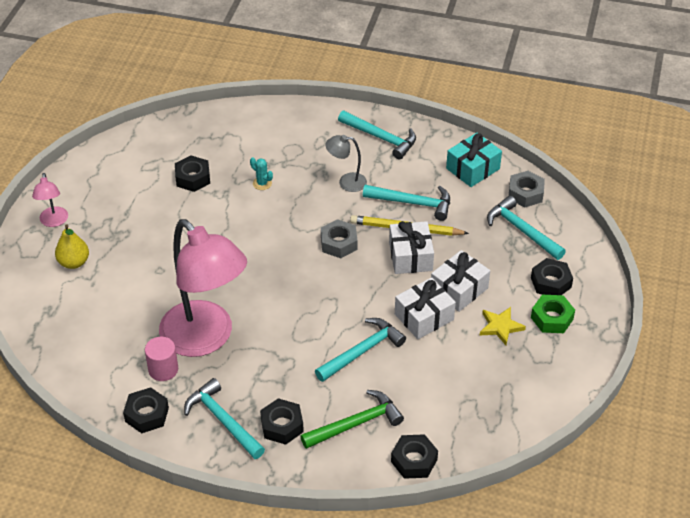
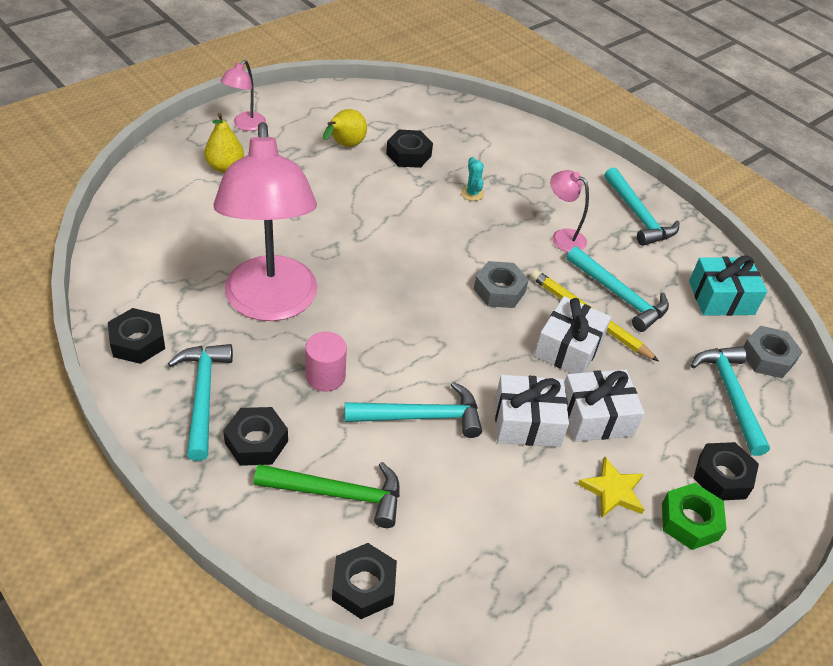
camera: 30 degrees right, 0 degrees up
pink cylinder [145,337,178,381] -> pink cylinder moved to [305,332,347,392]
grey lamp [326,135,367,192] -> pink lamp [550,170,589,252]
none -> yellow pear [323,109,367,147]

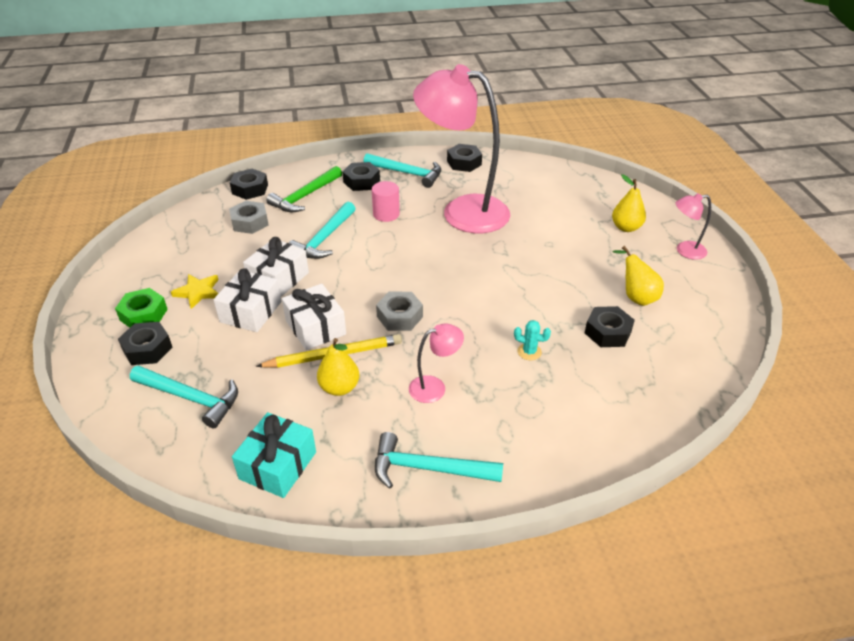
camera: 125 degrees right, 5 degrees down
pink lamp [221,60,266,131] -> pink lamp turned 60 degrees counterclockwise [675,193,711,260]
turquoise hammer [567,246,669,332] -> yellow pear [317,338,359,396]
grey nut [743,326,803,378] -> grey nut moved to [229,201,269,234]

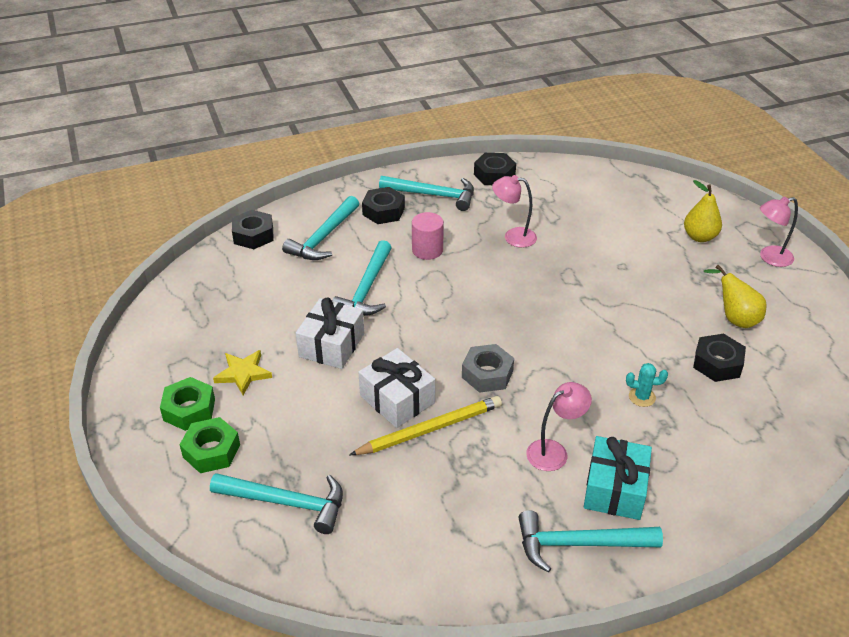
camera: 10 degrees left, 0 degrees up
black nut [118,322,172,365] -> green nut [180,417,240,473]
white gift [213,268,281,332] -> none
grey nut [229,201,269,234] -> none
turquoise gift [232,412,316,498] -> turquoise gift moved to [584,436,652,520]
green hammer [266,166,342,212] -> turquoise hammer [282,196,359,260]
yellow pear [317,338,359,396] -> none
pink lamp [413,64,510,233] -> pink lamp [492,175,537,248], size x0.42

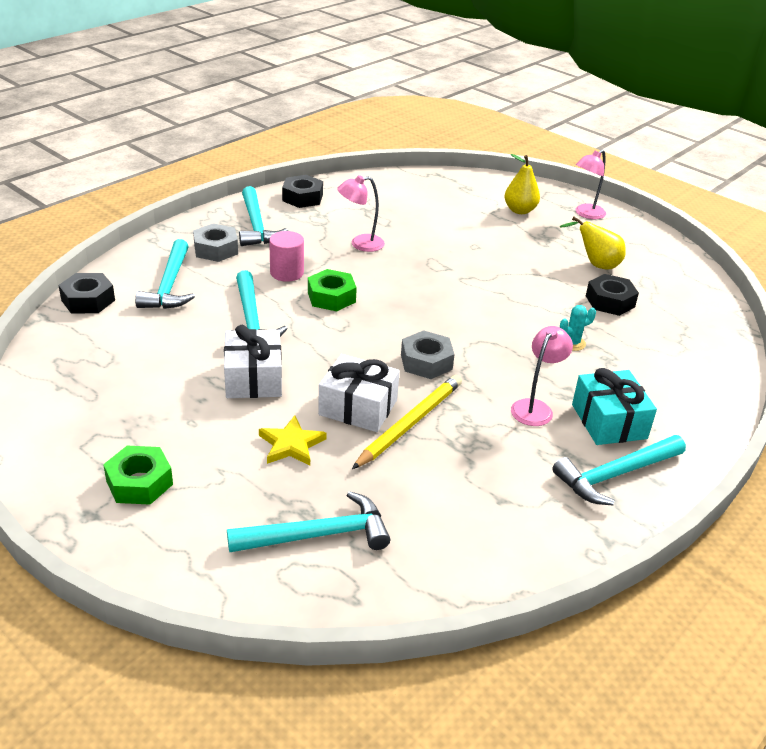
camera: 30 degrees left, 5 degrees down
green nut [180,417,240,473] -> green nut moved to [308,269,357,311]
yellow star [213,350,272,395] -> yellow star moved to [259,416,327,466]
black nut [362,187,405,224] -> grey nut [193,223,238,262]
turquoise hammer [379,176,474,211] -> turquoise hammer turned 90 degrees clockwise [239,186,288,246]

